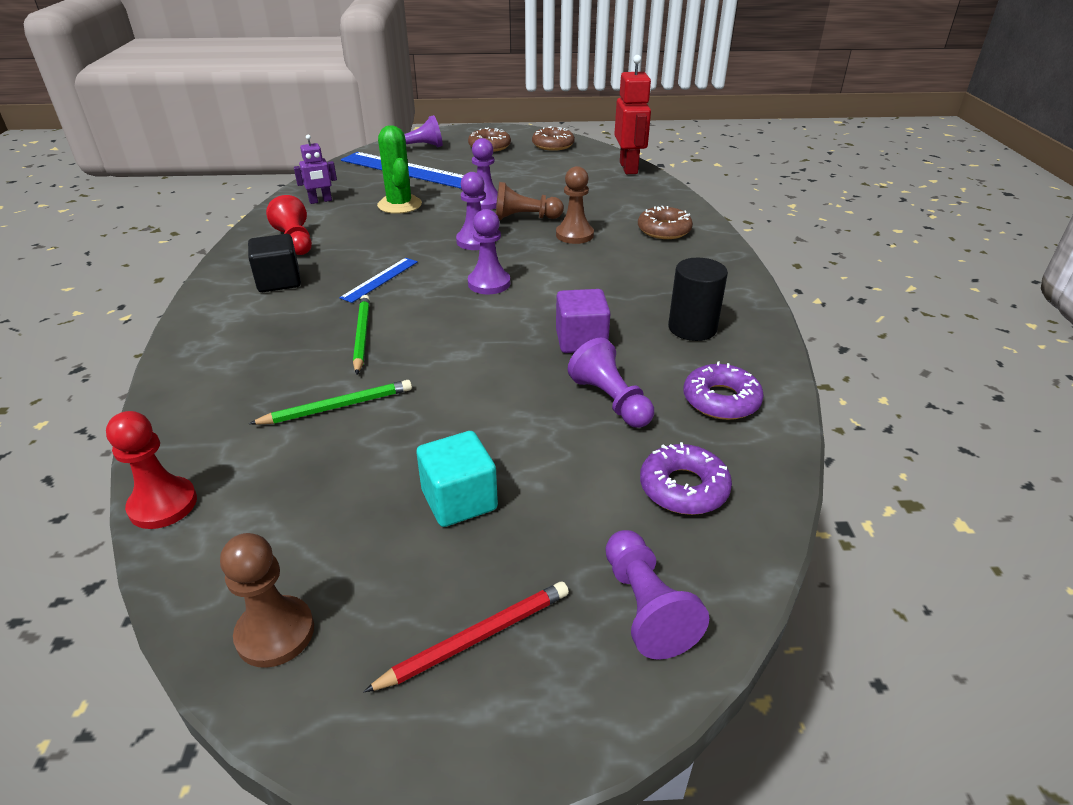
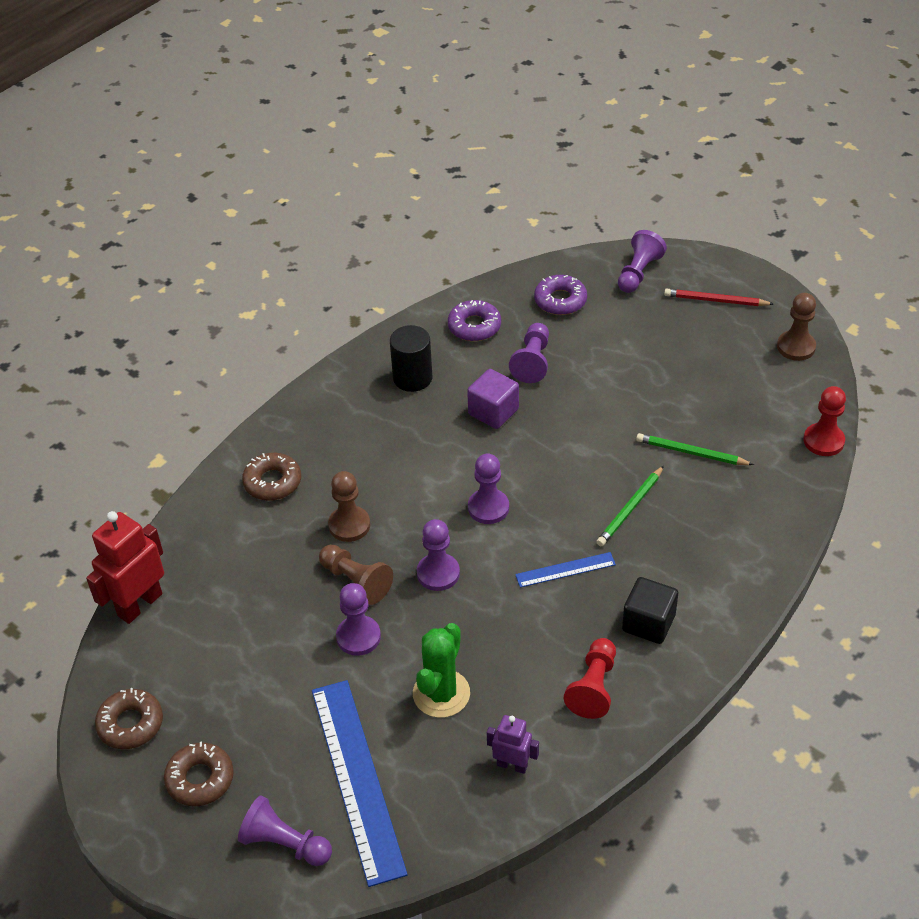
camera: 135 degrees left, 10 degrees up
turquoise cube [416,431,498,527] -> none

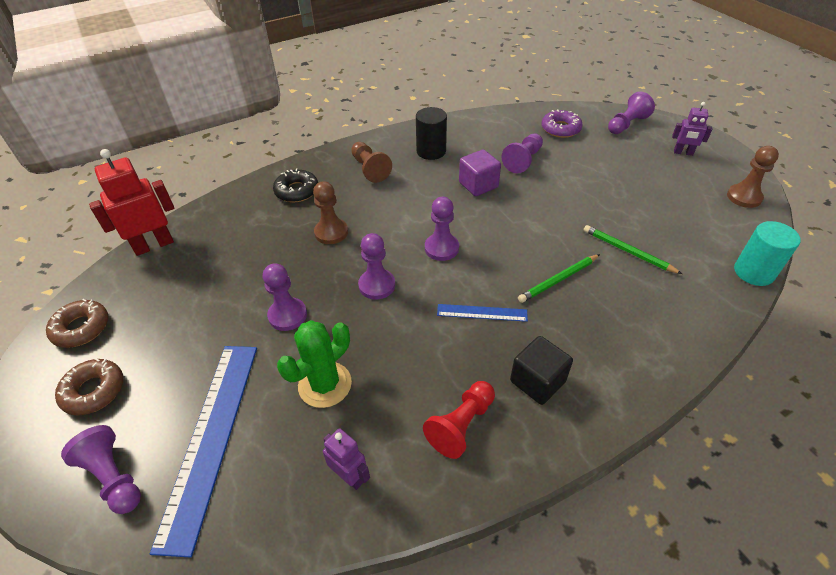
camera: 20 degrees right, 0 degrees up
brown donut [242,453,301,501] -> black donut [273,168,318,202]
brown pawn [319,544,393,605] -> brown pawn moved to [351,142,392,183]
purple donut [448,300,501,341] -> none
red pencil [664,288,773,306] -> purple robot [672,102,713,156]
red pawn [804,386,846,456] -> turquoise cylinder [734,221,801,286]

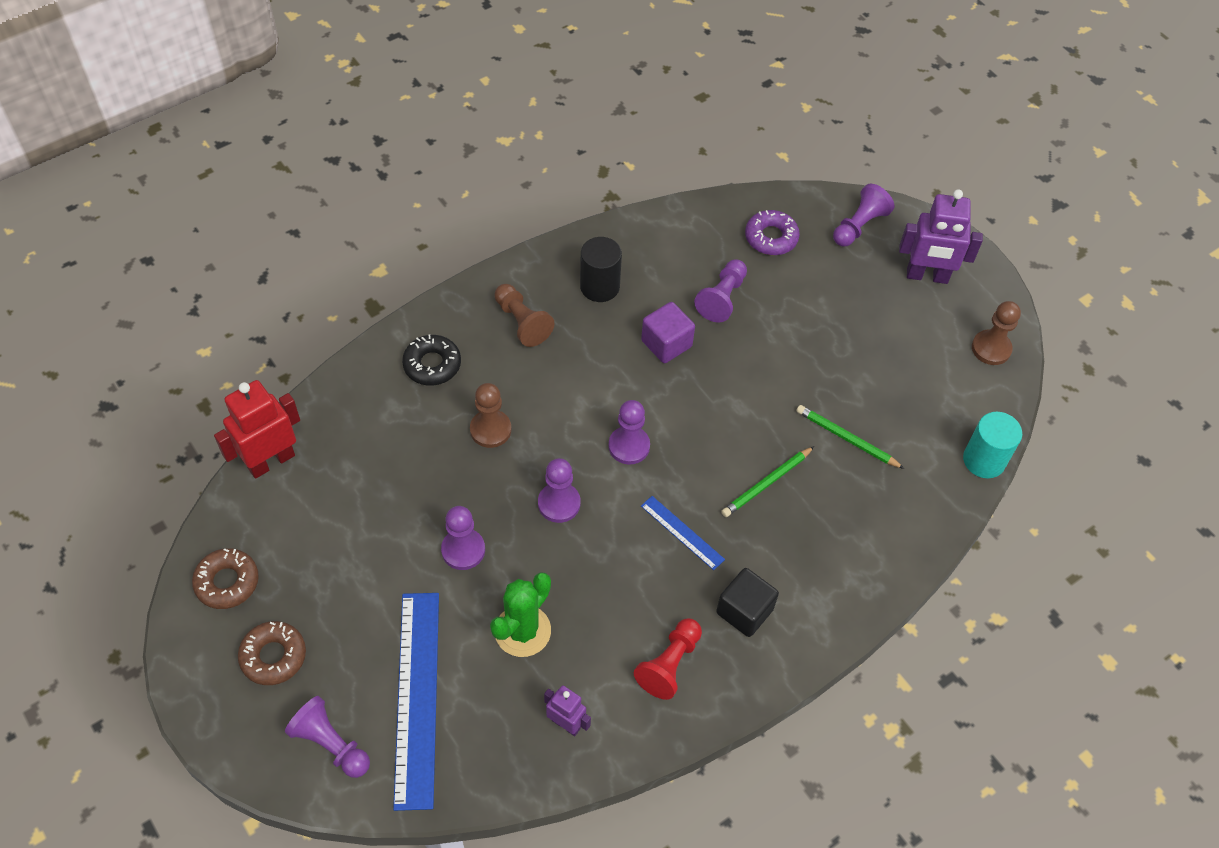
camera: 10 degrees left, 10 degrees up
blue ruler [437,304,528,322] -> blue ruler turned 45 degrees clockwise [641,496,725,570]
purple robot [672,102,713,156] -> purple robot [899,189,983,284], size x1.75

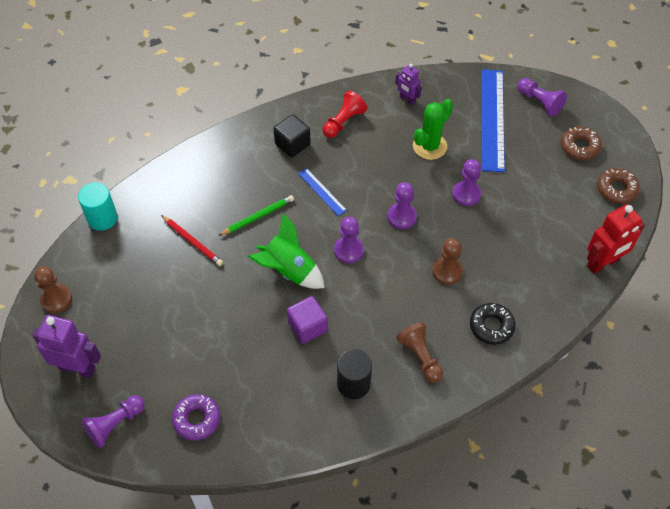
camera: 170 degrees left, 0 degrees up
purple pawn [694,260,747,323] -> none
green pencil [797,405,905,469] -> red pencil [161,215,223,266]
none -> green rocket [248,213,324,289]

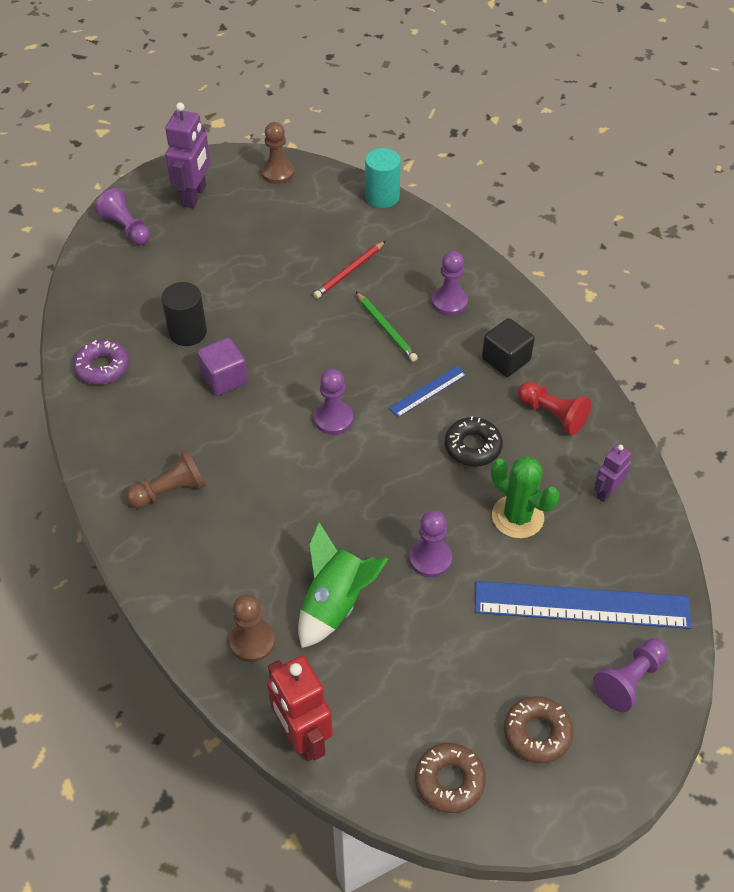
camera: 90 degrees right, 5 degrees down
purple donut [172,394,220,441] -> purple donut moved to [73,340,129,385]
green rocket [248,213,324,289] -> green rocket moved to [298,522,388,648]
black cylinder [337,349,372,399] -> black cylinder moved to [161,282,207,346]
purple pawn [387,182,417,229] -> purple pawn moved to [432,251,468,316]
brown pawn [432,238,463,285] -> brown pawn moved to [230,594,275,662]
black donut [470,303,516,345] -> black donut moved to [445,416,503,467]

